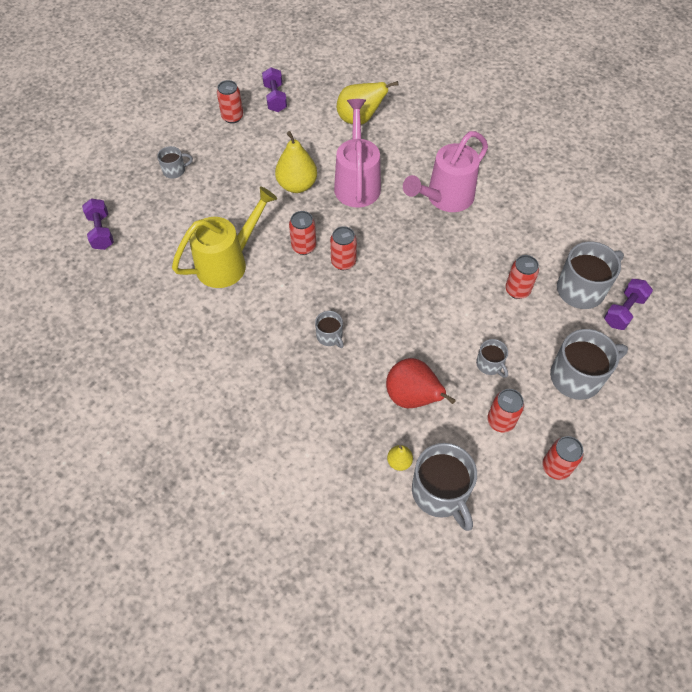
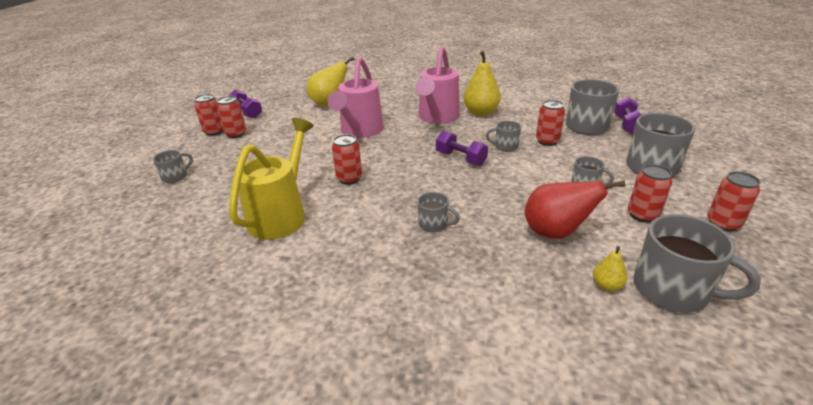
camera: 30 degrees left, 25 degrees down
purple dumbbell [82,199,114,250] -> purple dumbbell moved to [436,131,488,166]
yellow pear [275,131,317,193] -> yellow pear moved to [463,51,501,116]
red can [330,226,357,270] -> red can moved to [216,96,246,138]
pink watering can [334,99,381,208] -> pink watering can turned 135 degrees counterclockwise [327,57,384,138]
none -> grey mug [486,121,521,152]

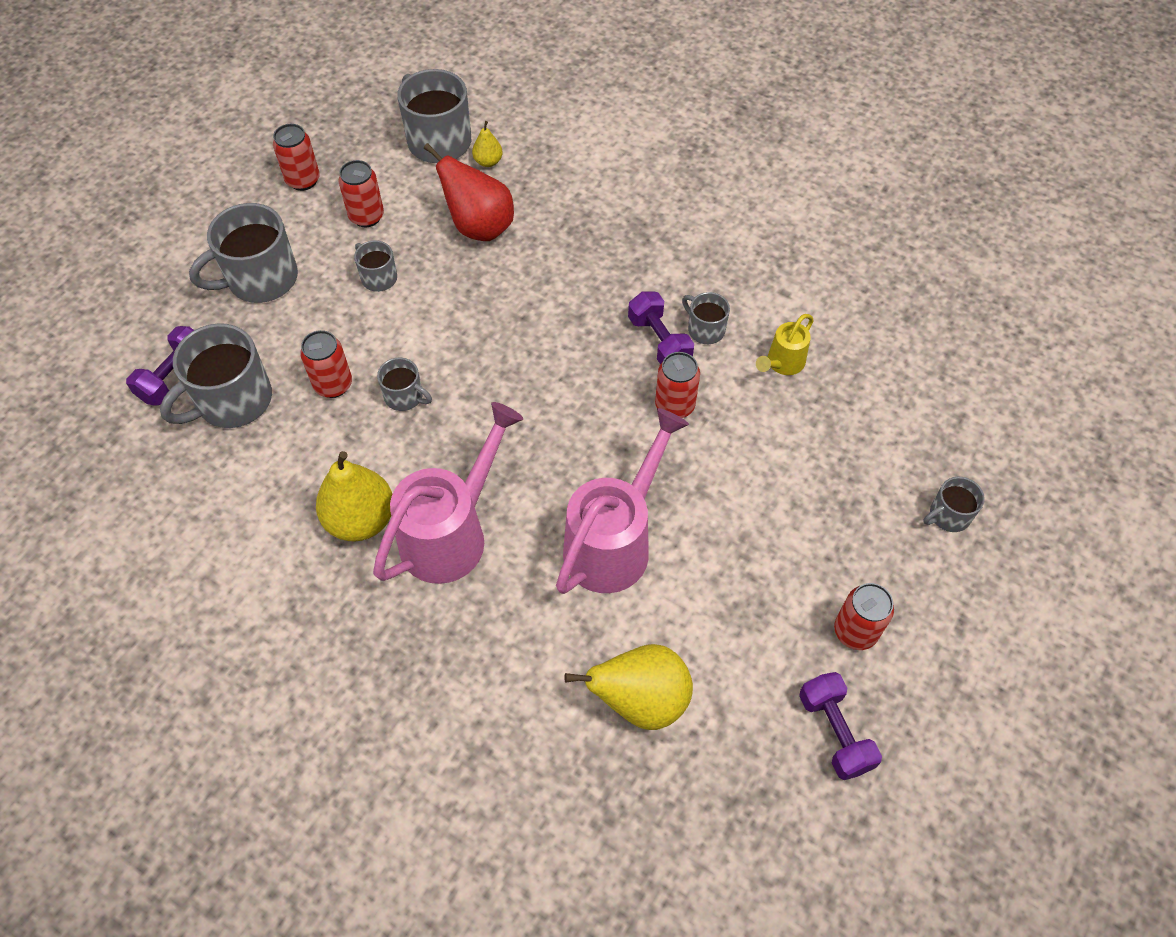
camera: 160 degrees left, 25 degrees up
red can [194,94,223,136] -> none
yellow watering can [229,118,314,240] -> yellow watering can [756,314,814,375], size x0.49
grey mug [417,192,460,232] -> grey mug moved to [682,292,730,344]
purple dumbbell [436,131,488,166] -> purple dumbbell moved to [628,292,694,364]

